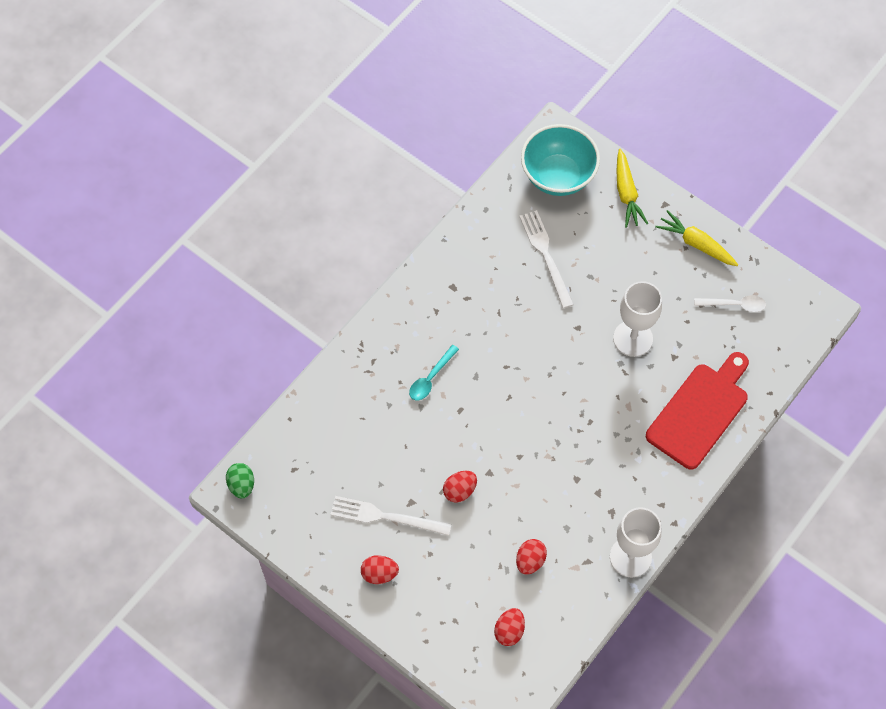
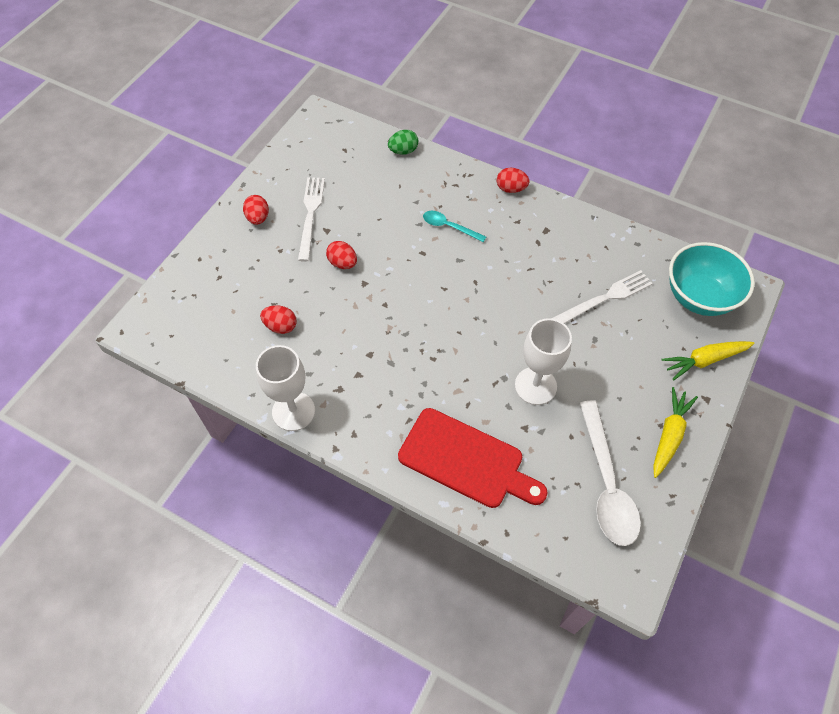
camera: 80 degrees right, 5 degrees down
green egg [226,463,254,499] -> green egg moved to [388,130,418,154]
red egg [494,608,525,646] -> red egg moved to [497,168,529,193]
white spoon [694,295,766,312] -> white spoon [579,400,641,546], size x1.89

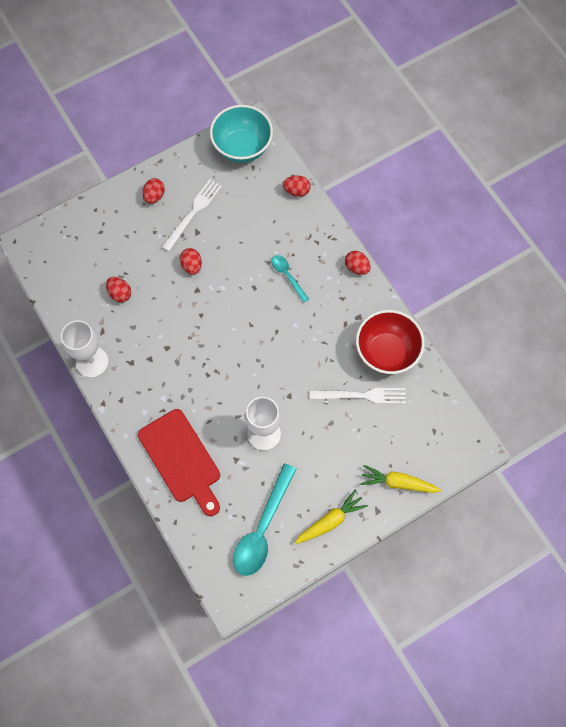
camera: 30 degrees right, 10 degrees up
green egg [388,130,418,154] -> red egg [283,175,310,197]
white spoon [579,400,641,546] -> turquoise spoon [233,463,297,576]
turquoise bowl [669,242,755,316] -> turquoise bowl moved to [210,105,273,163]
none -> red bowl [356,310,425,374]

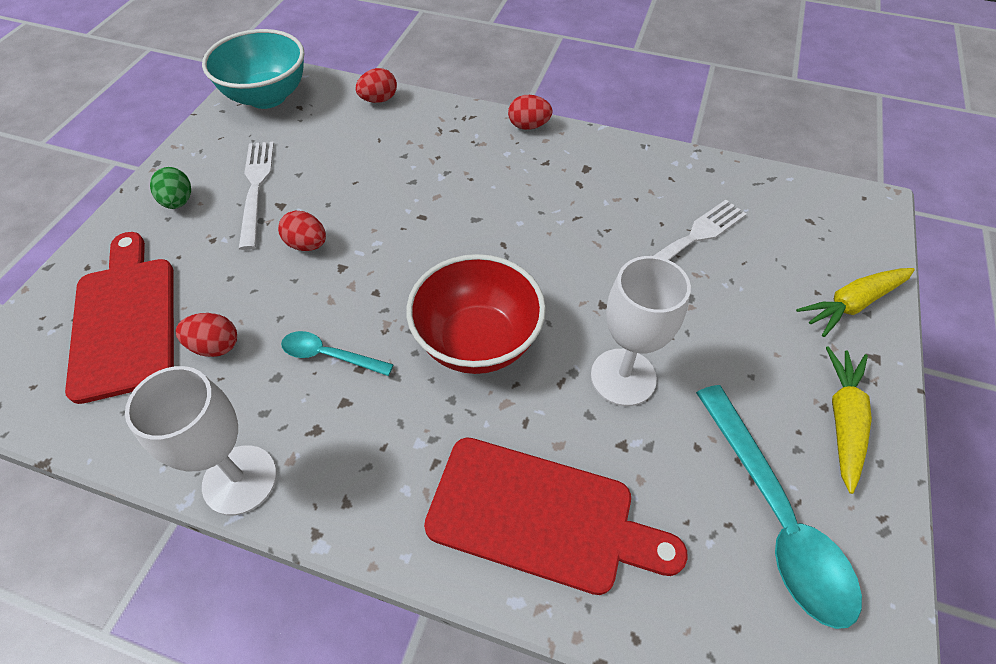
camera: 40 degrees left, 15 degrees down
red egg [142,178,165,204] -> green egg [150,167,191,209]
turquoise spoon [272,255,309,303] -> turquoise spoon moved to [281,331,394,376]
red bowl [356,310,425,374] -> red bowl moved to [406,254,546,374]
none -> red cutting board [65,232,174,404]

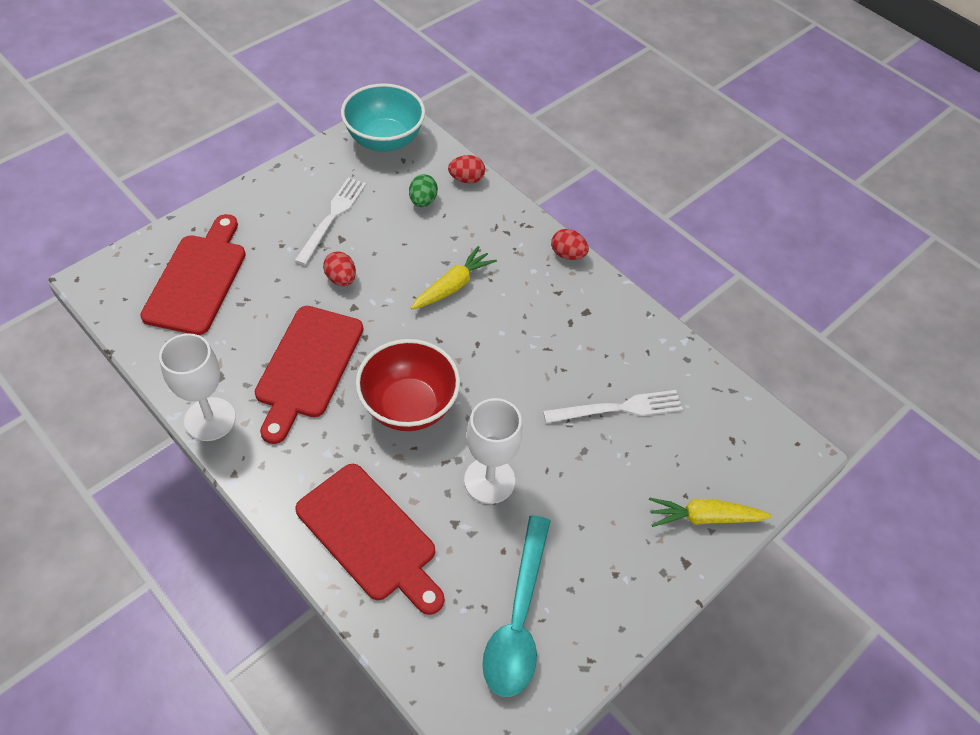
camera: 25 degrees right, 0 degrees up
green egg [150,167,191,209] -> green egg moved to [409,174,438,207]
red egg [176,313,237,357] -> none
turquoise spoon [281,331,394,376] -> red cutting board [255,306,363,444]
yellow carrot [826,346,872,494] -> yellow carrot moved to [411,246,497,309]

